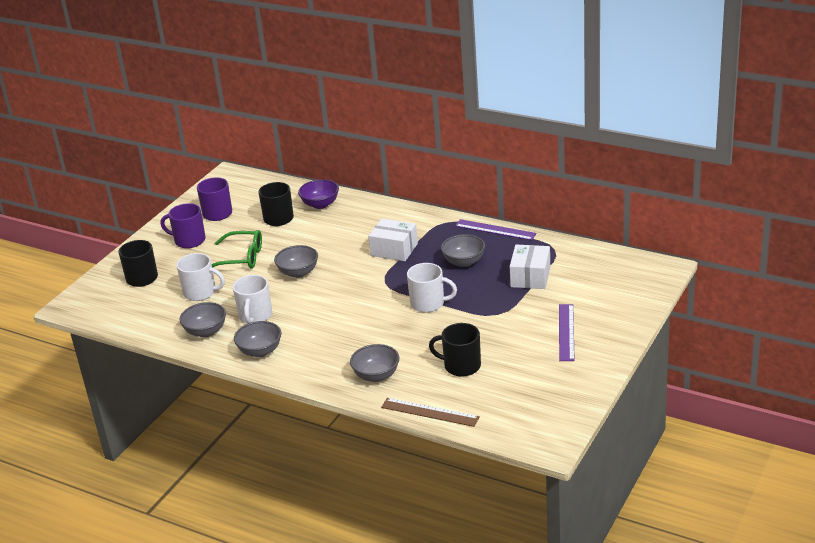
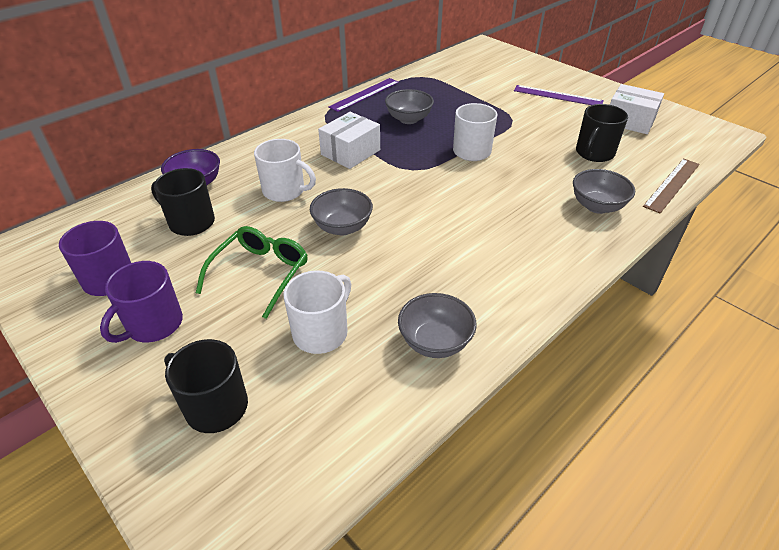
camera: 75 degrees left, 10 degrees up
white mug [233,275,272,324] -> white mug moved to [254,139,316,202]
grey bowl [234,321,281,357] -> none
white box [510,245,550,289] -> white box moved to [610,84,664,134]

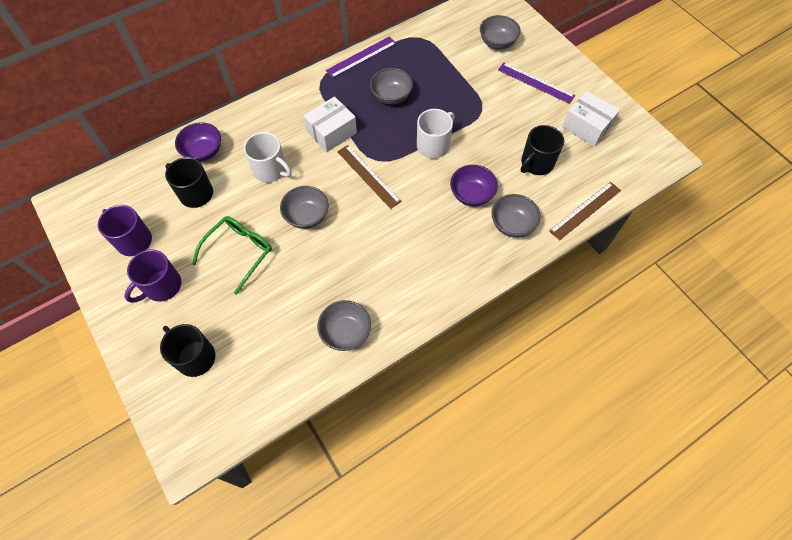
camera: 10 degrees right, 20 degrees up
white mug [283,270,351,354] -> none
none -> brown ruler [337,145,402,209]
none -> purple bowl [450,165,498,207]
none -> grey bowl [480,15,521,49]

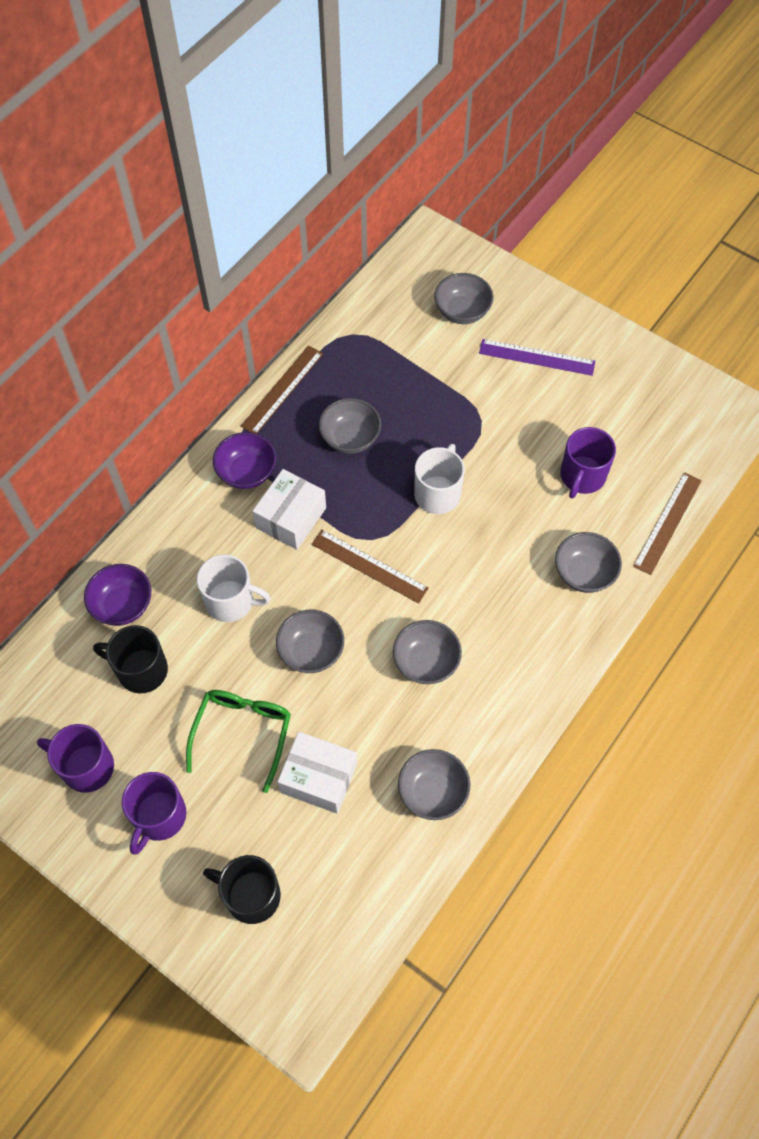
camera: 20 degrees left, 0 degrees up
purple ruler [326,36,397,78] -> brown ruler [241,345,323,434]
purple bowl [450,165,498,207] -> purple bowl moved to [213,432,276,489]
black mug [521,125,564,175] -> purple mug [560,427,616,498]
white box [562,91,620,146] -> white box moved to [278,732,357,814]
none -> grey bowl [393,620,462,684]

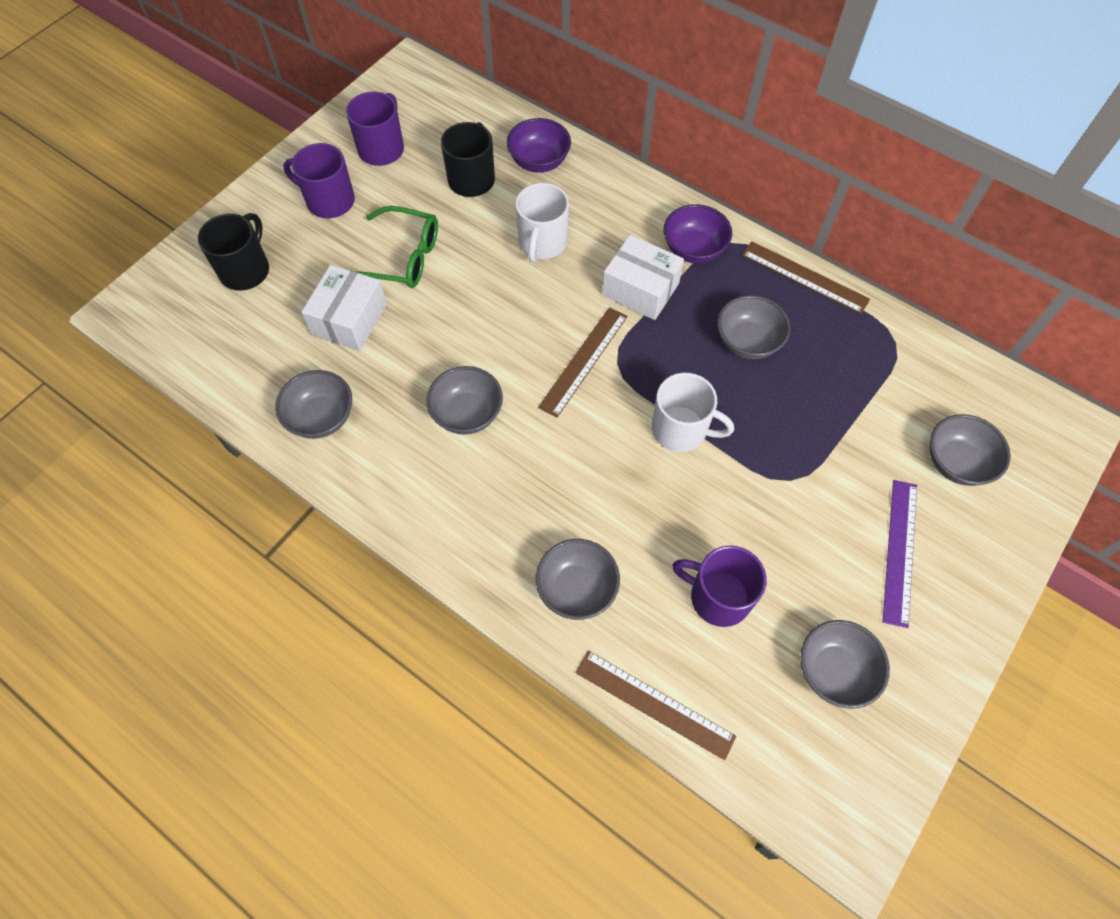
camera: 90 degrees right, 0 degrees up
grey bowl [276,610,344,673] -> grey bowl moved to [800,620,890,708]

